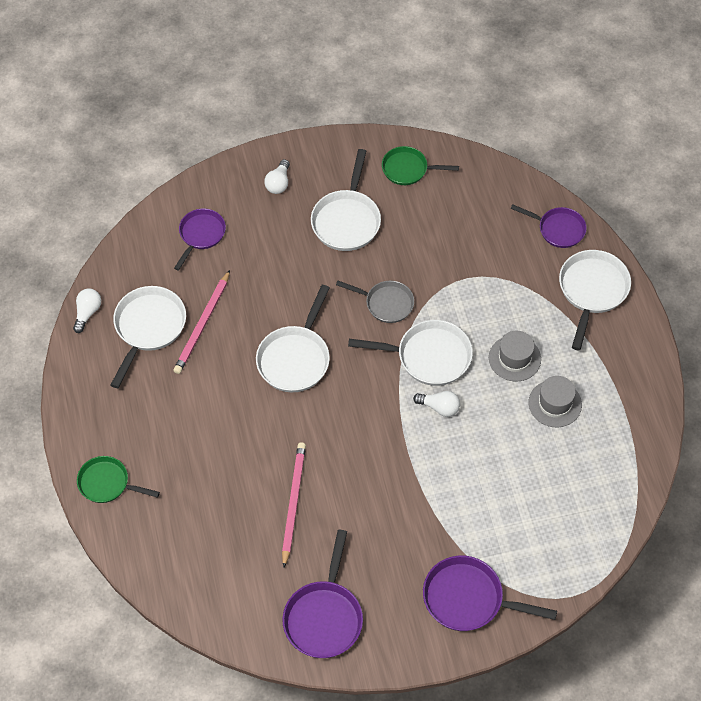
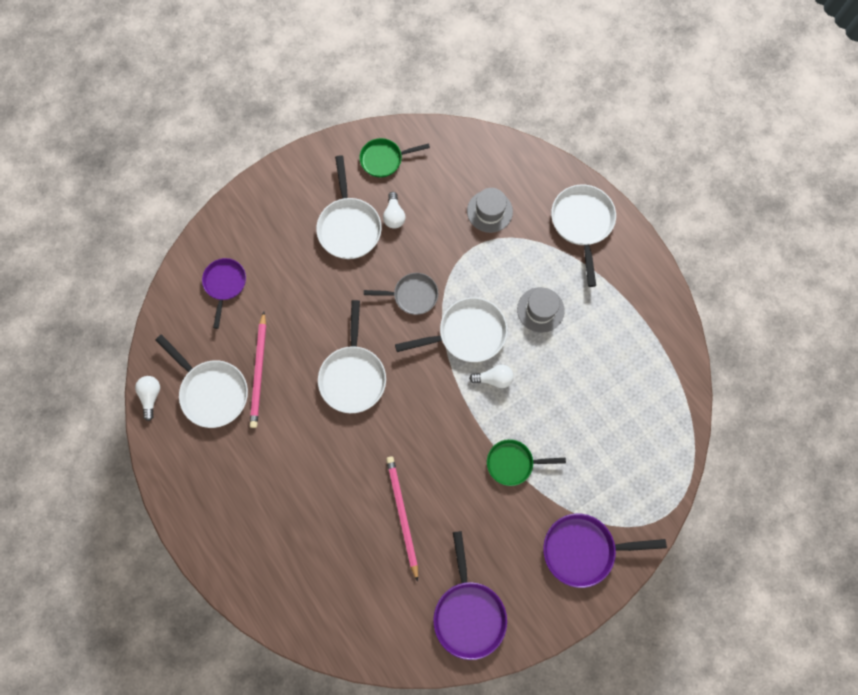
camera: 20 degrees left, 15 degrees up
green pan [77,456,160,503] -> green pan moved to [487,439,566,486]
white pan [111,286,186,388] -> white pan turned 135 degrees clockwise [156,335,248,428]
white light bulb [264,159,290,194] -> white light bulb moved to [383,192,405,229]
purple pan [510,204,587,248] -> none
grey hat [529,376,582,427] -> grey hat moved to [467,188,513,233]

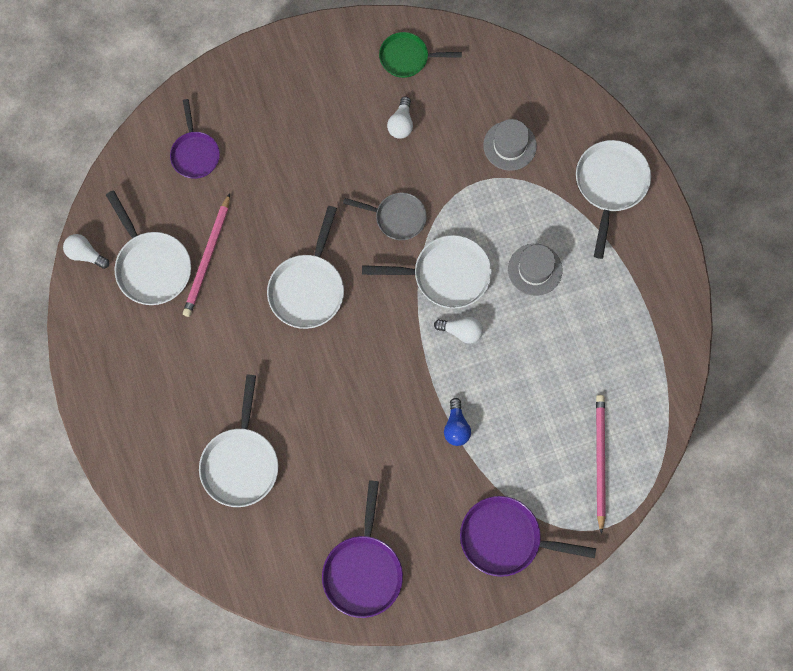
camera: 15 degrees right, 0 degrees up
white light bulb [135,376,160,421] -> white light bulb turned 75 degrees counterclockwise [63,234,109,269]
purple pan [202,258,246,329] -> purple pan turned 150 degrees clockwise [170,99,220,179]
white pan [316,155,382,259] -> white pan moved to [199,374,278,507]
pink pencil [386,456,418,582] -> pink pencil moved to [596,395,606,534]
green pan [487,439,566,486] -> blue light bulb [444,398,471,446]

